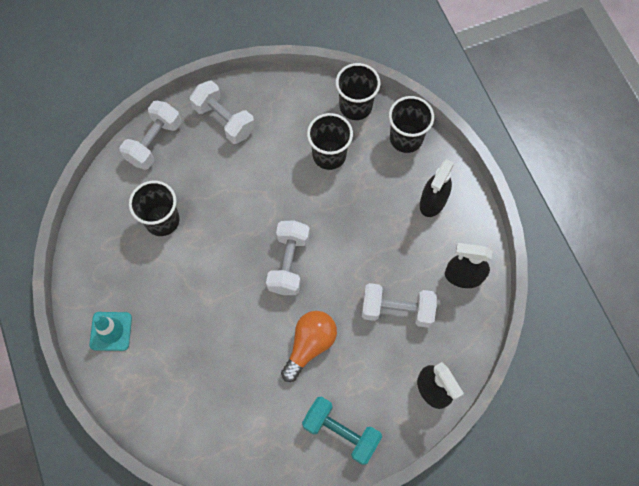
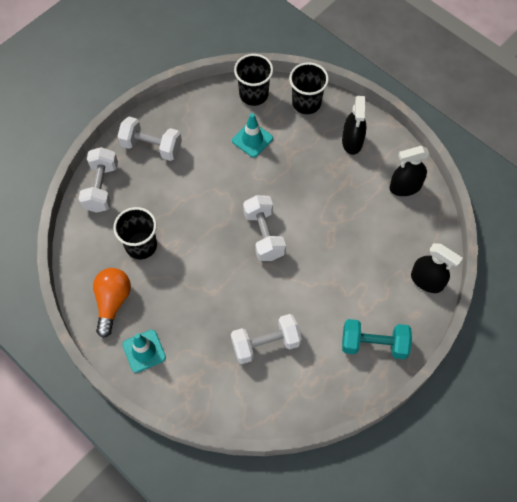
camera: 25 degrees left, 5 degrees down
orange light bulb [281,311,337,382] -> orange light bulb moved to [93,268,131,338]
black cup [307,113,353,170] -> turquoise traffic cone [232,113,273,157]
white dumbbell [362,283,437,328] -> white dumbbell moved to [231,314,302,364]

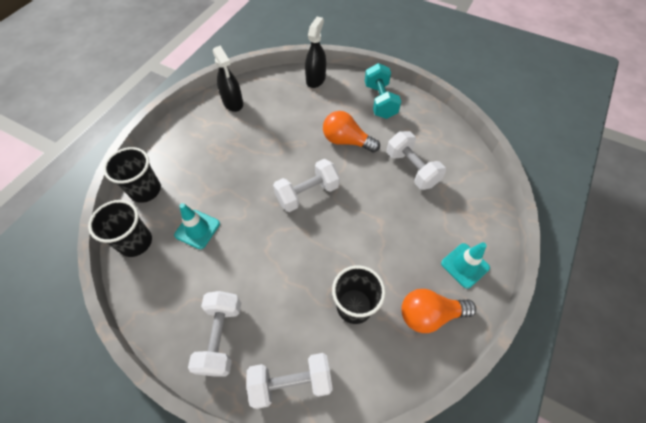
camera: 105 degrees left, 5 degrees down
black spray bottle [342,96,367,155] -> none
none -> orange light bulb [323,111,380,153]

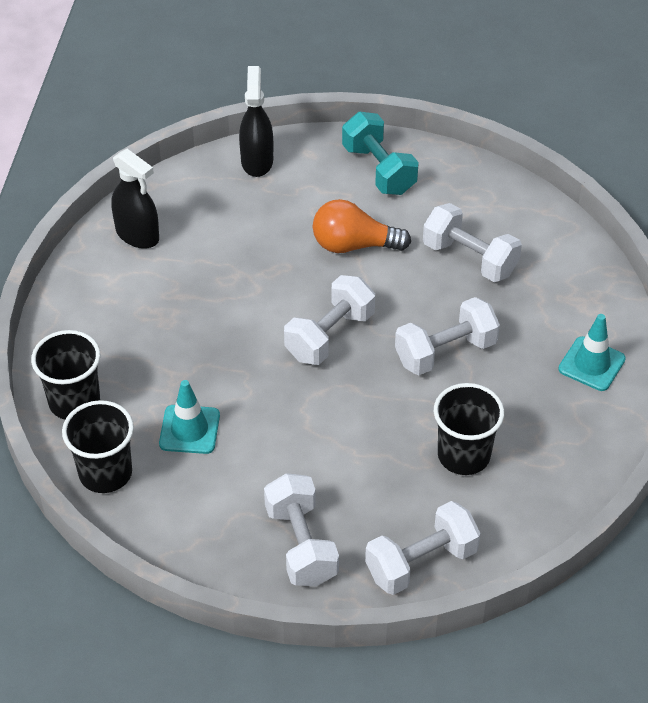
camera: 20 degrees left, 10 degrees down
orange light bulb [401,289,476,333] -> none
none -> white dumbbell [395,297,500,375]

